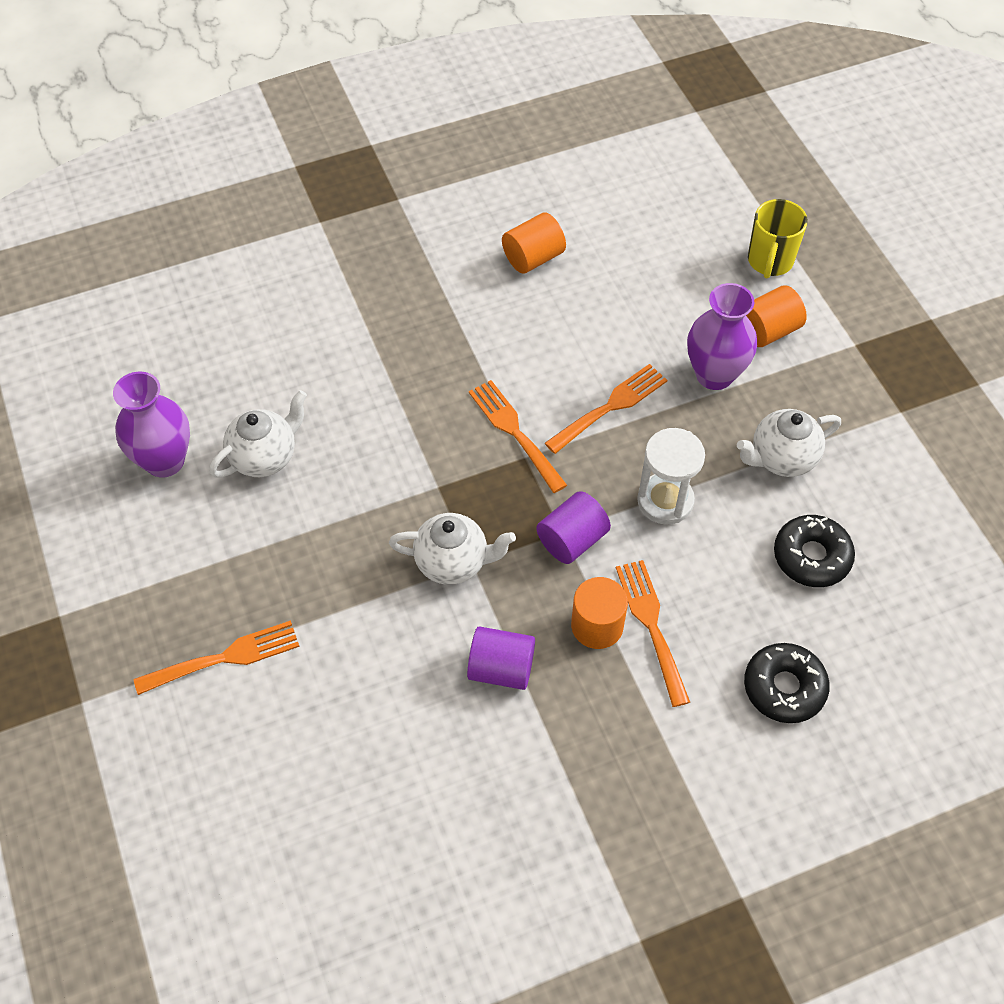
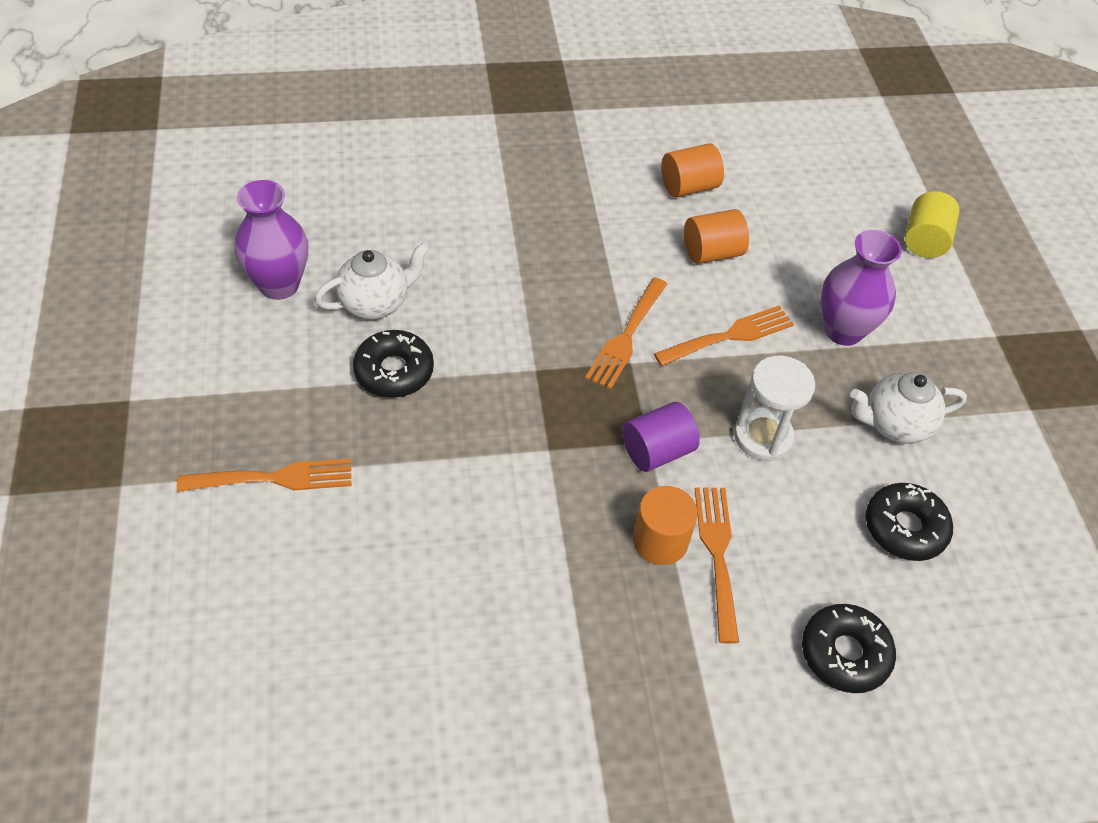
camera: 10 degrees right, 5 degrees down
white teapot [389,513,516,585] -> none
purple cylinder [467,626,535,690] -> none
orange fork [469,380,567,493] -> orange fork turned 135 degrees counterclockwise [585,277,667,390]
orange cylinder [746,285,807,347] -> orange cylinder moved to [684,209,749,264]
yellow mug [748,199,808,278] -> yellow cylinder [905,191,960,258]
none -> black donut [353,330,434,398]

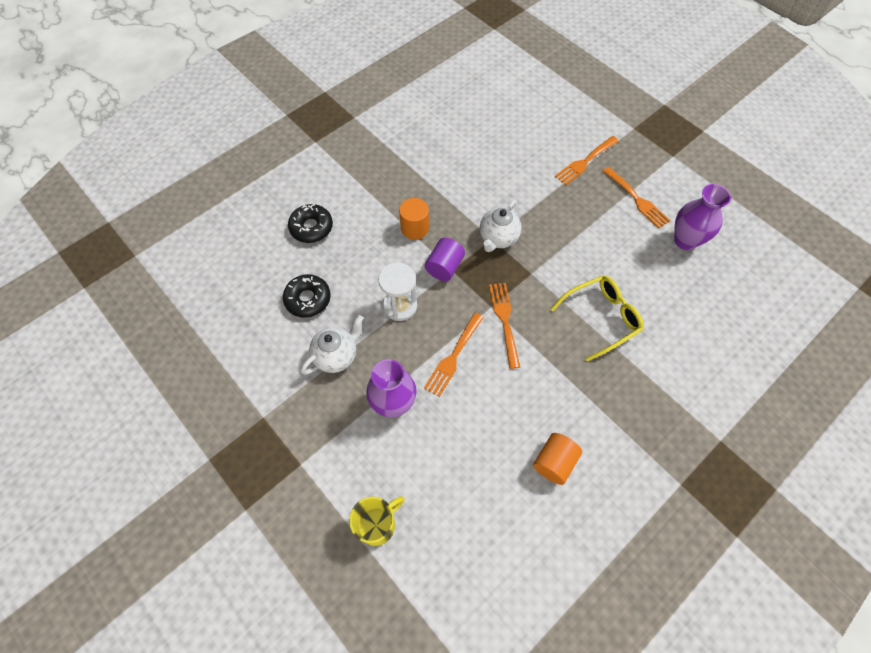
camera: 150 degrees right, 10 degrees up
white teapot [315,243,430,319] -> white teapot moved to [480,200,522,252]
black donut [353,330,434,398] -> none
orange cylinder [684,209,749,264] -> none
orange fork [695,487,739,643] -> orange fork moved to [603,167,670,229]
yellow cylinder [905,191,960,258] -> yellow mug [349,496,405,546]
none -> yellow glasses [550,275,644,362]

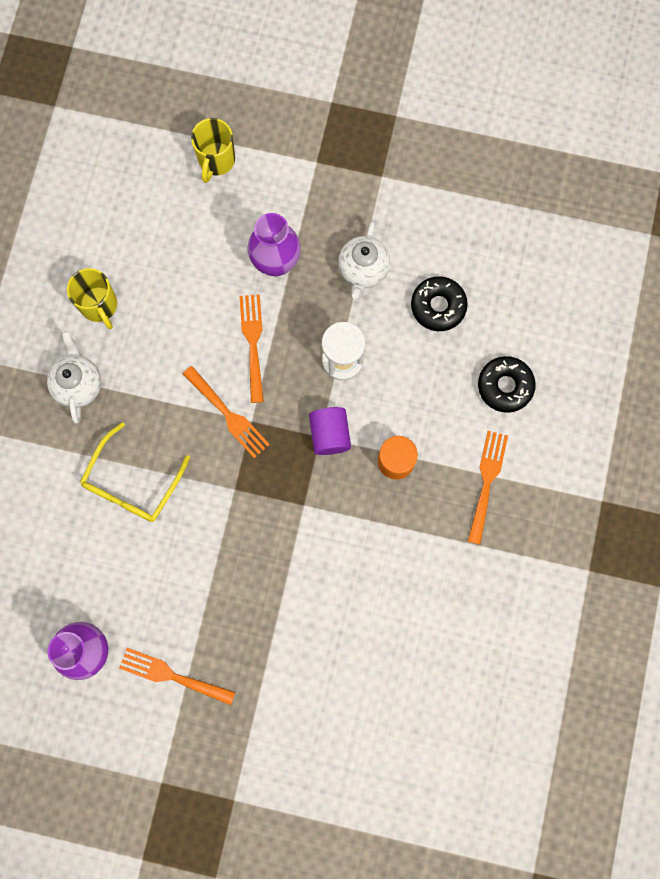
camera: 145 degrees right, 15 degrees up
white teapot [480,200,522,252] -> white teapot moved to [47,330,101,424]
orange cylinder [533,433,582,485] -> yellow mug [67,268,117,329]
orange fork [555,136,619,185] -> orange fork moved to [468,431,508,544]

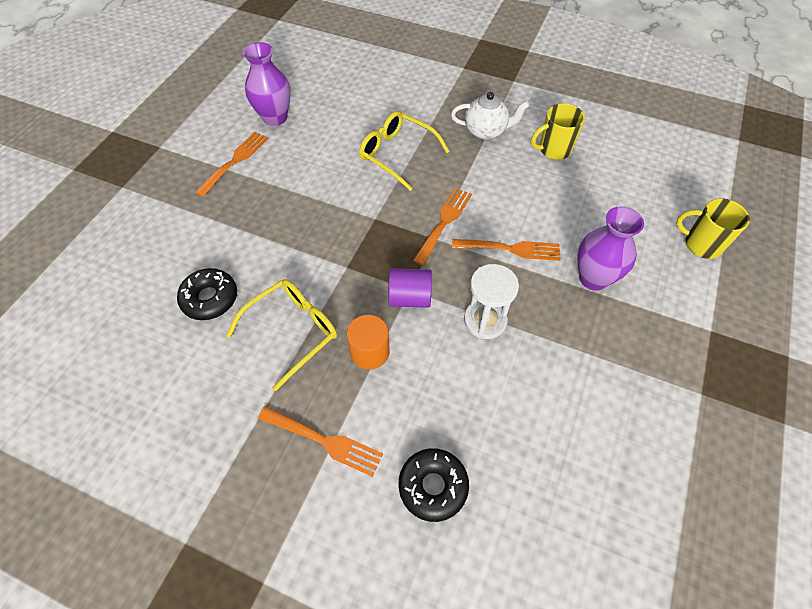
camera: 100 degrees right, 20 degrees down
orange fork [183,366,270,458] -> orange fork turned 150 degrees clockwise [413,188,472,266]
white teapot [338,221,390,299] -> none
black donut [411,276,468,331] -> black donut moved to [177,268,237,320]
none -> yellow glasses [226,279,337,391]

